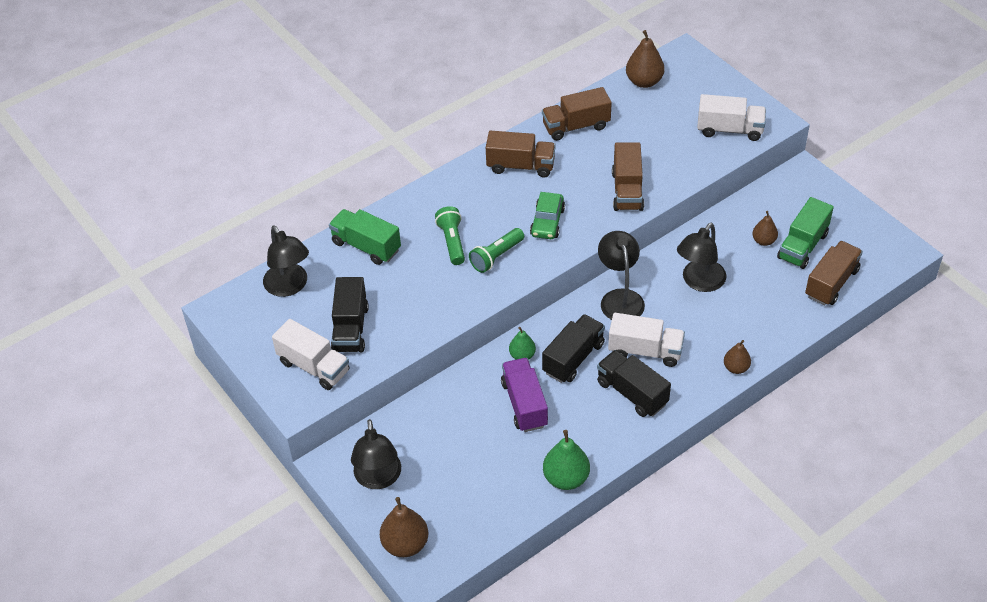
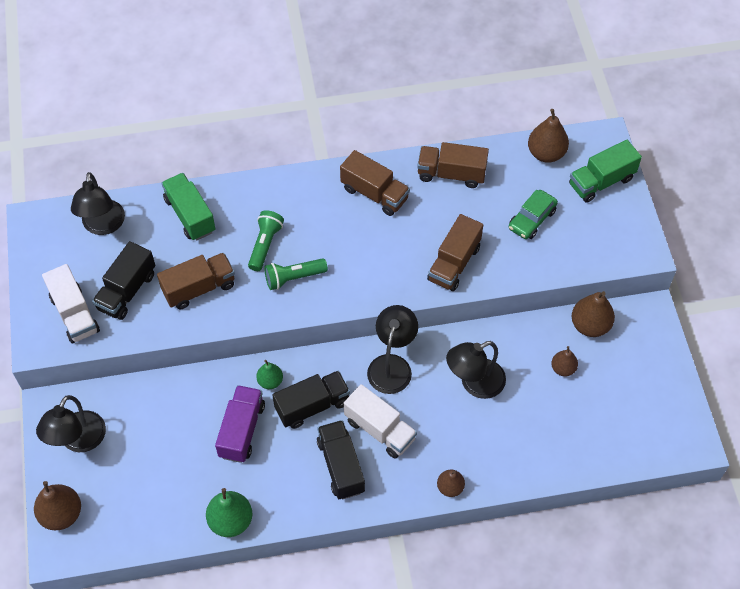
camera: 25 degrees right, 10 degrees up
green car [530,192,565,239] -> green car moved to [509,190,558,239]
white truck [697,94,766,141] -> none
green truck [777,197,834,269] -> green truck moved to [569,140,642,203]
brown truck [805,241,863,305] -> brown truck moved to [157,253,235,309]
none -> brown pear [572,291,615,337]

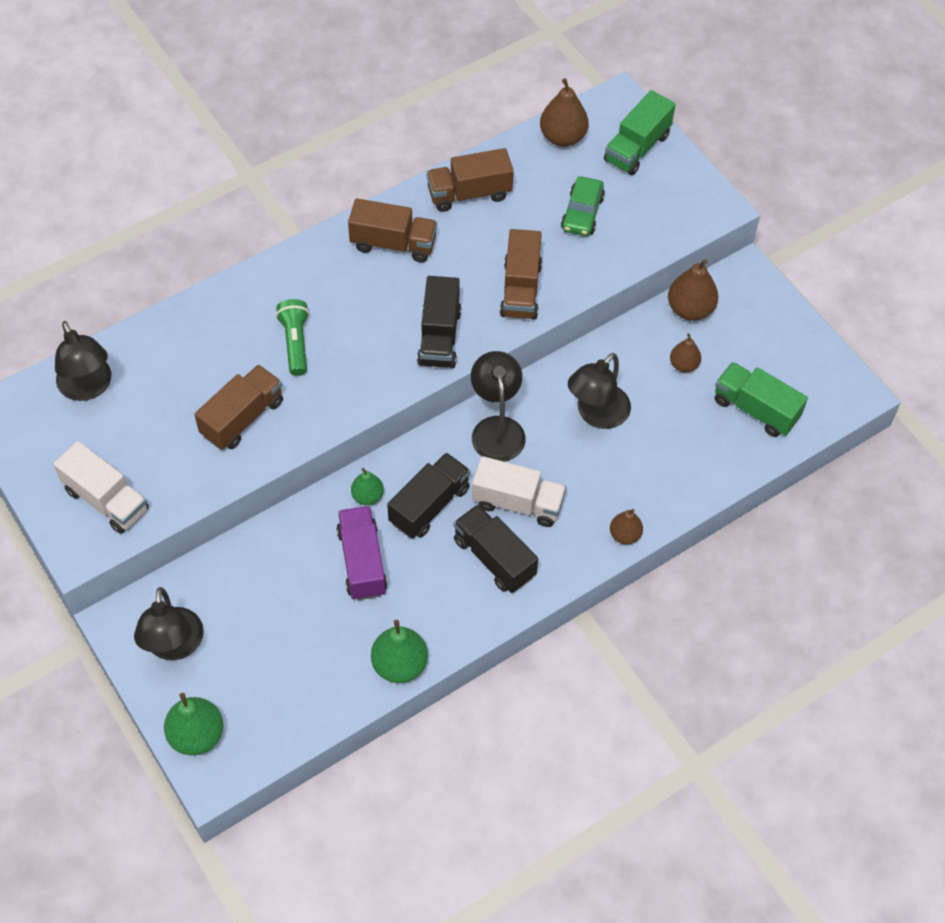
camera: 25 degrees left, 0 degrees up
brown pear [34,481,81,530] -> green pear [164,693,223,755]
black truck [92,241,155,320] -> black truck moved to [417,276,461,368]
green truck [161,173,215,241] -> green truck moved to [715,362,808,437]
green flashlight [264,258,328,290] -> none

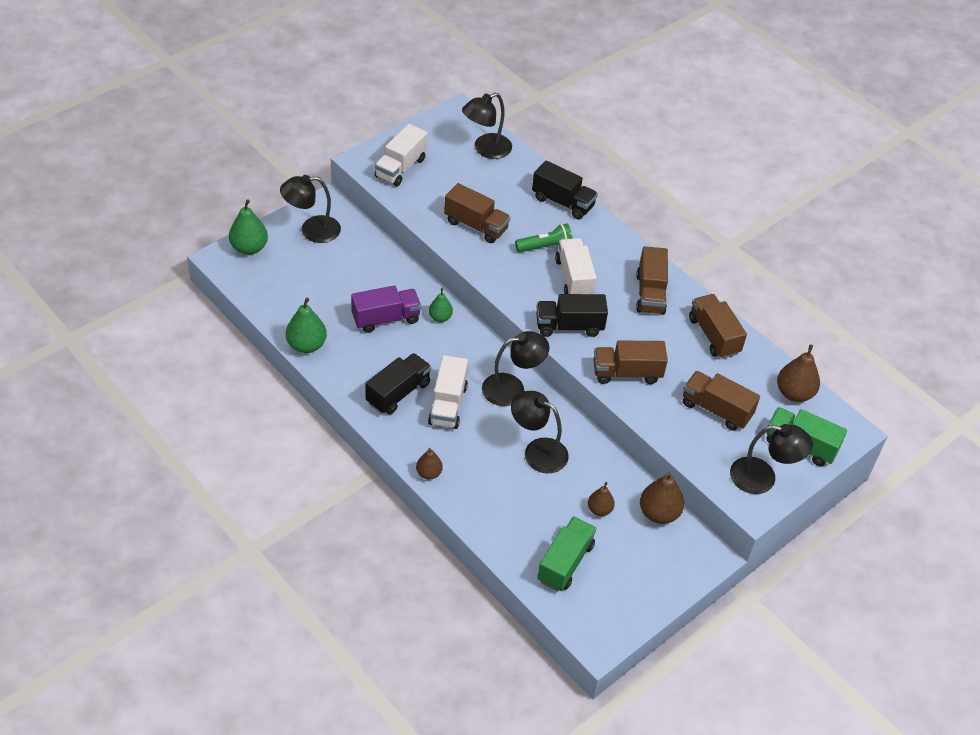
camera: 80 degrees right, 10 degrees down
black truck [387,453,470,538] -> black truck moved to [532,160,598,220]
green car [561,176,605,236] -> brown truck [683,371,760,431]
none -> white truck [555,238,596,294]
none -> black lamp [730,424,813,494]

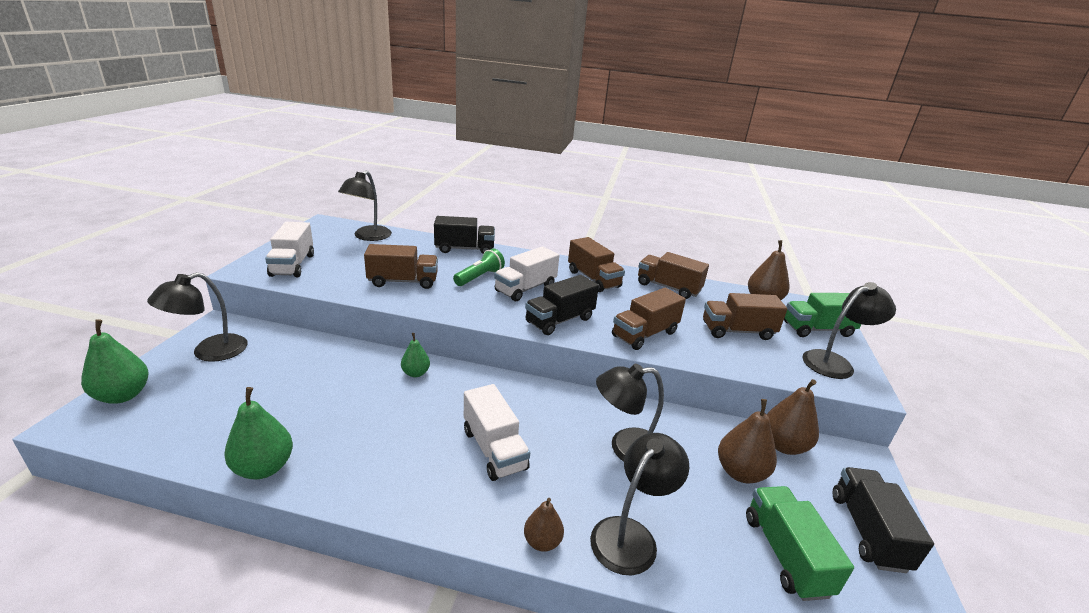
camera: 35 degrees left, 20 degrees down
purple truck [351,285,421,333] -> none
black truck [365,353,431,414] -> black truck moved to [832,467,934,573]
black lamp [482,331,549,406] -> black lamp moved to [590,433,689,575]
white truck [555,238,596,294] -> white truck turned 90 degrees counterclockwise [494,246,559,301]
brown pear [588,482,615,516] -> brown pear [718,399,777,483], size x1.64

